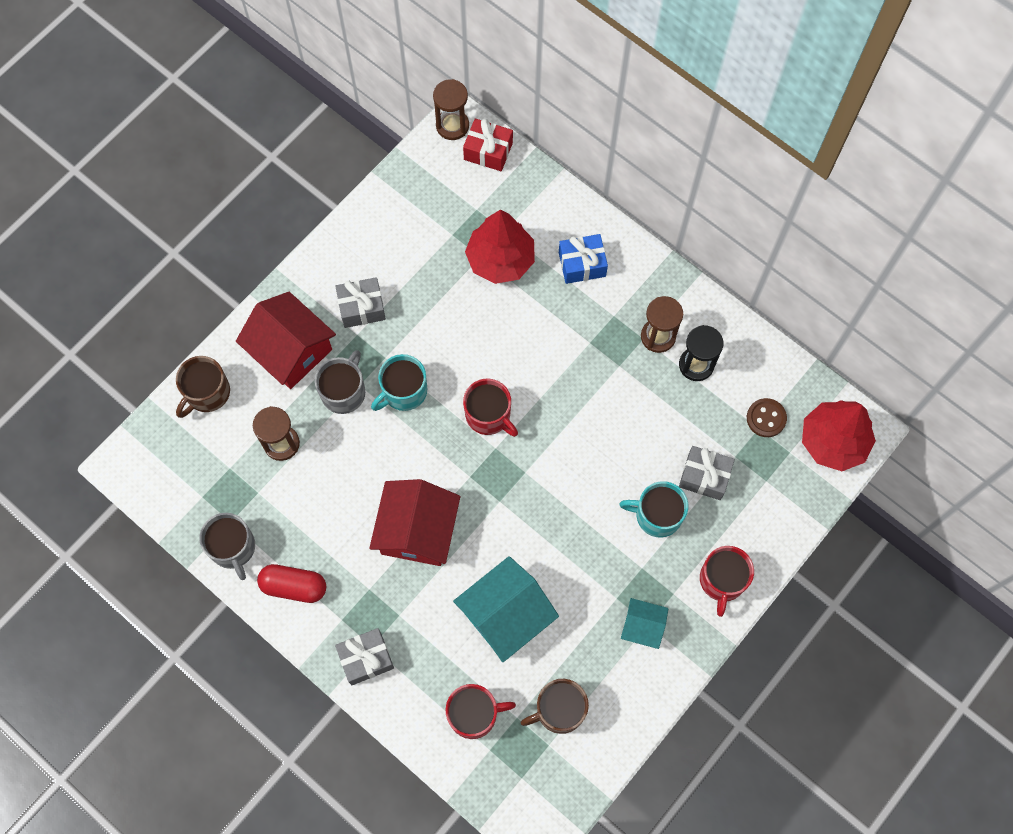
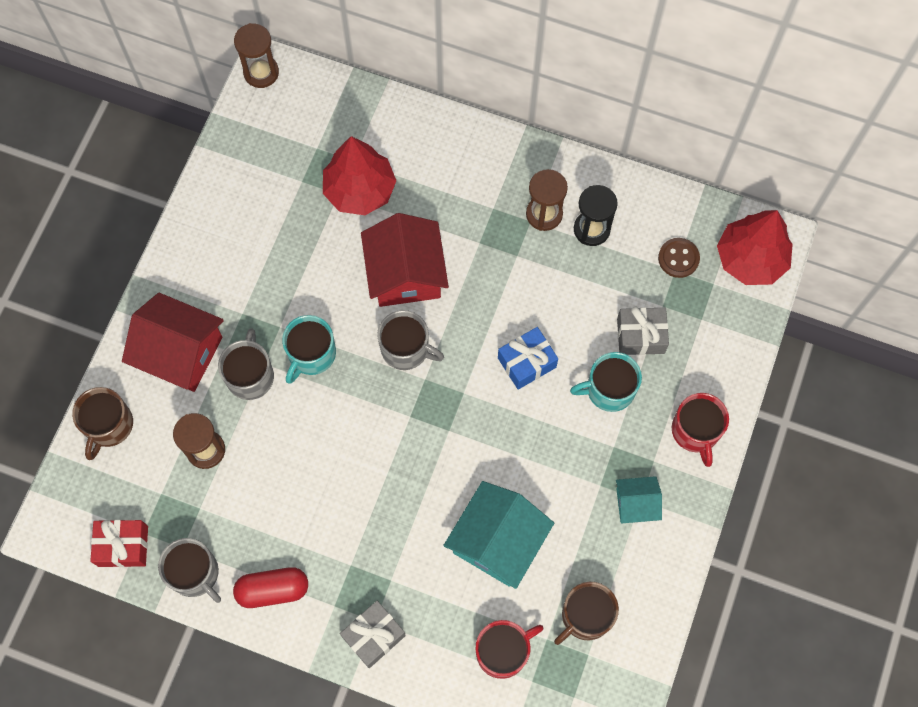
camera: 20 degrees left, 0 degrees up
grey gift [335,277,386,328] -> none
red house [369,479,460,566] -> red house moved to [361,213,449,307]
red gift [463,118,513,171] -> red gift moved to [90,520,148,567]
red mug [463,379,518,437] -> grey mug [377,310,444,370]
blue gift [559,234,608,284] -> blue gift moved to [498,327,558,390]

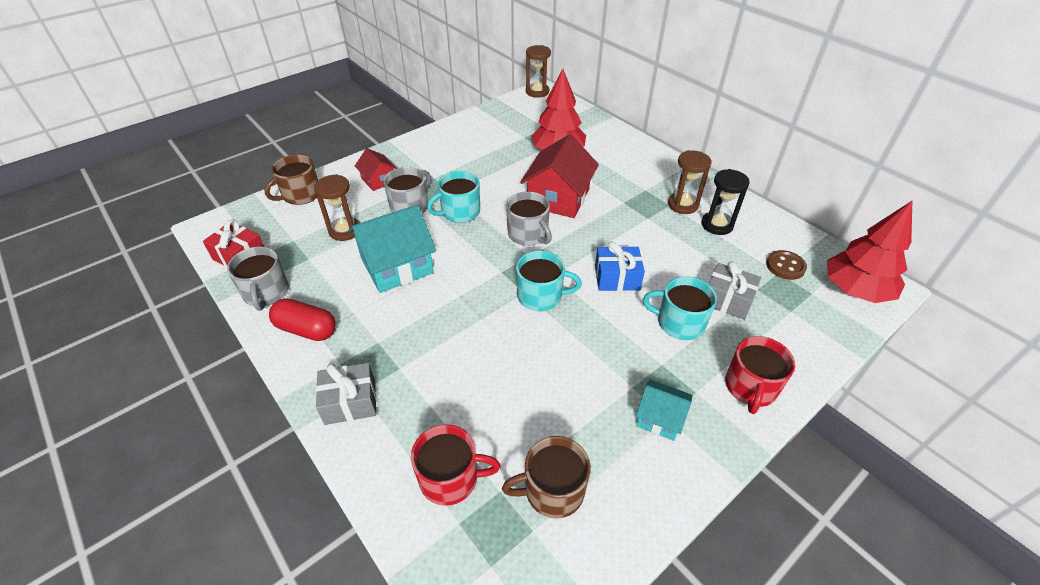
camera: 30 degrees right, 25 degrees down
red house [122,293,224,392] -> red house [355,148,397,191], size x0.54
turquoise house [443,481,554,589] -> turquoise house moved to [348,205,436,293]
none -> turquoise mug [516,251,582,311]

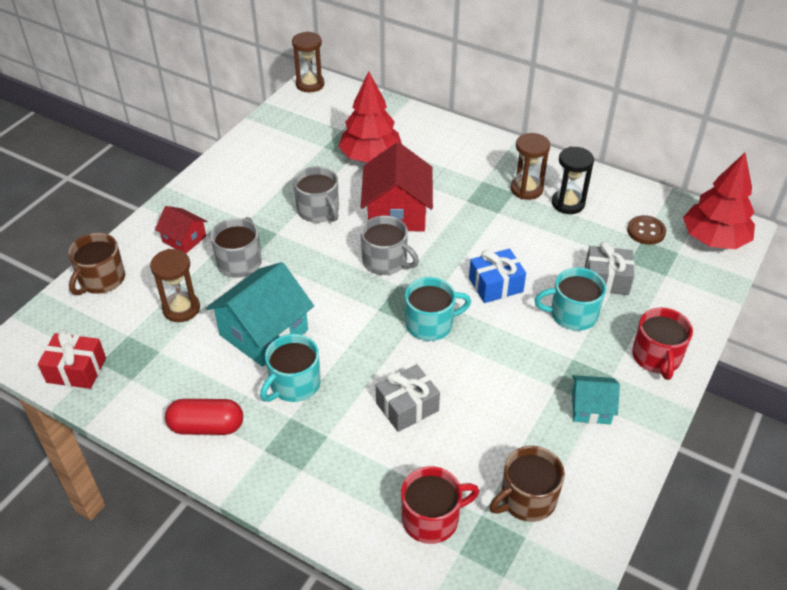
camera: 20 degrees left, 0 degrees up
grey mug [227,246,289,311] -> grey mug moved to [293,166,339,223]
grey gift [316,363,376,425] -> grey gift moved to [376,364,440,432]
turquoise mug [427,171,480,223] -> turquoise mug moved to [260,334,321,402]

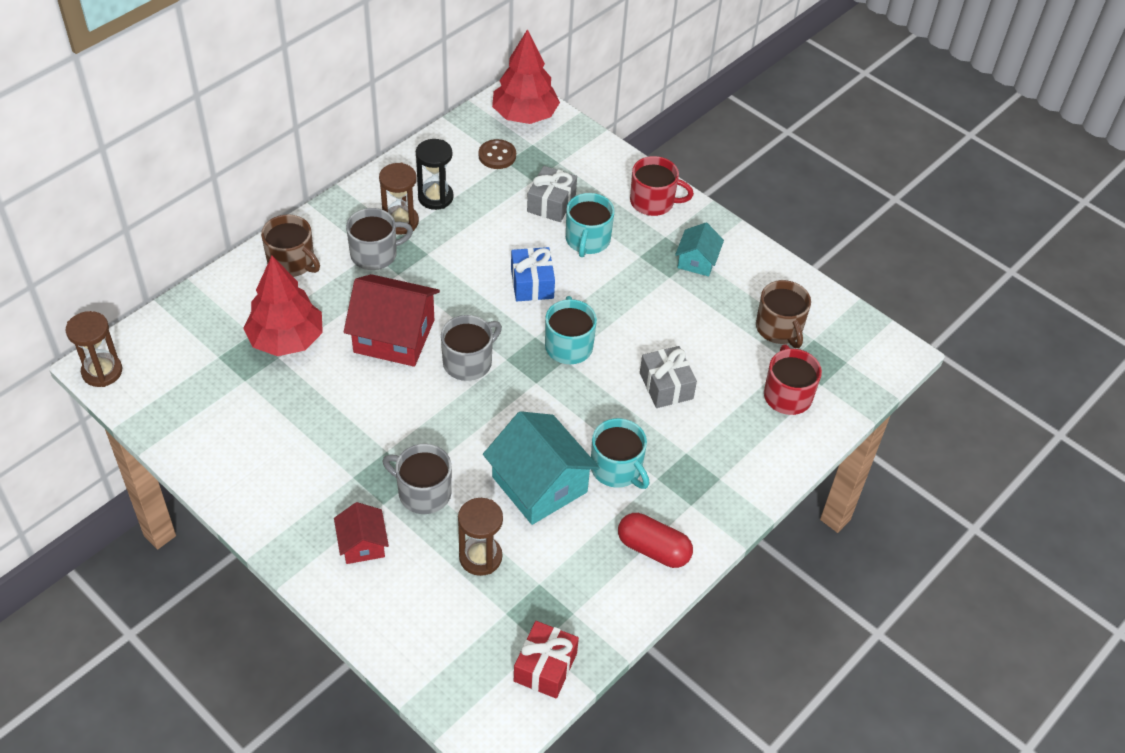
camera: 80 degrees left, 5 degrees up
brown mug [68,233,125,295] -> brown mug moved to [261,214,320,277]
red house [155,206,208,253] -> red house turned 60 degrees counterclockwise [334,502,389,564]
red capsule [165,399,243,435] -> red capsule turned 75 degrees counterclockwise [618,513,693,568]
grey mug [293,166,339,223] -> grey mug moved to [346,208,413,270]

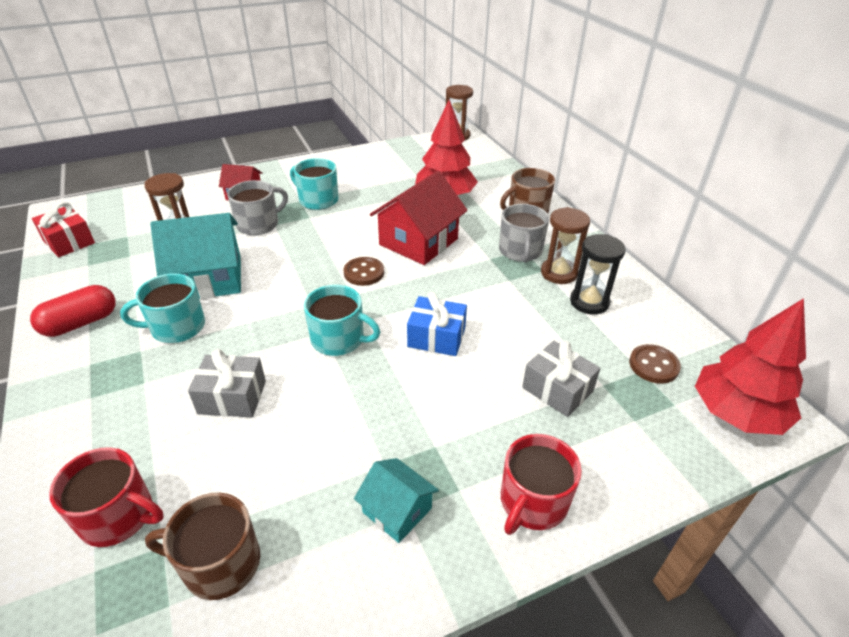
camera: 115 degrees right, 10 degrees down
grey mug [441,315,502,381] -> brown button [344,257,384,286]
turquoise mug [566,193,615,257] -> turquoise mug moved to [290,158,338,210]

